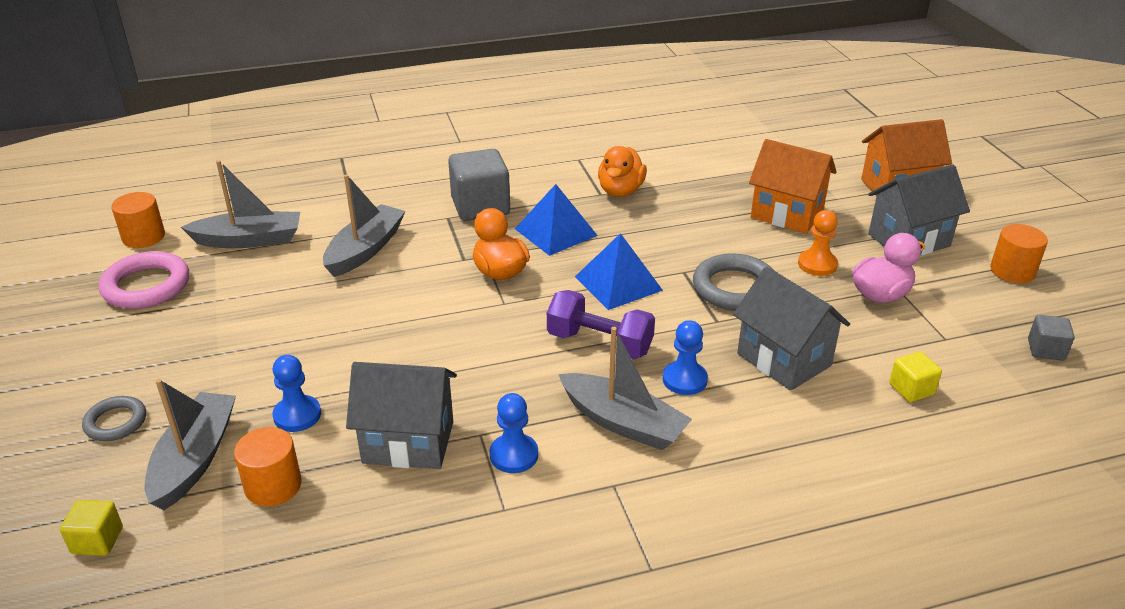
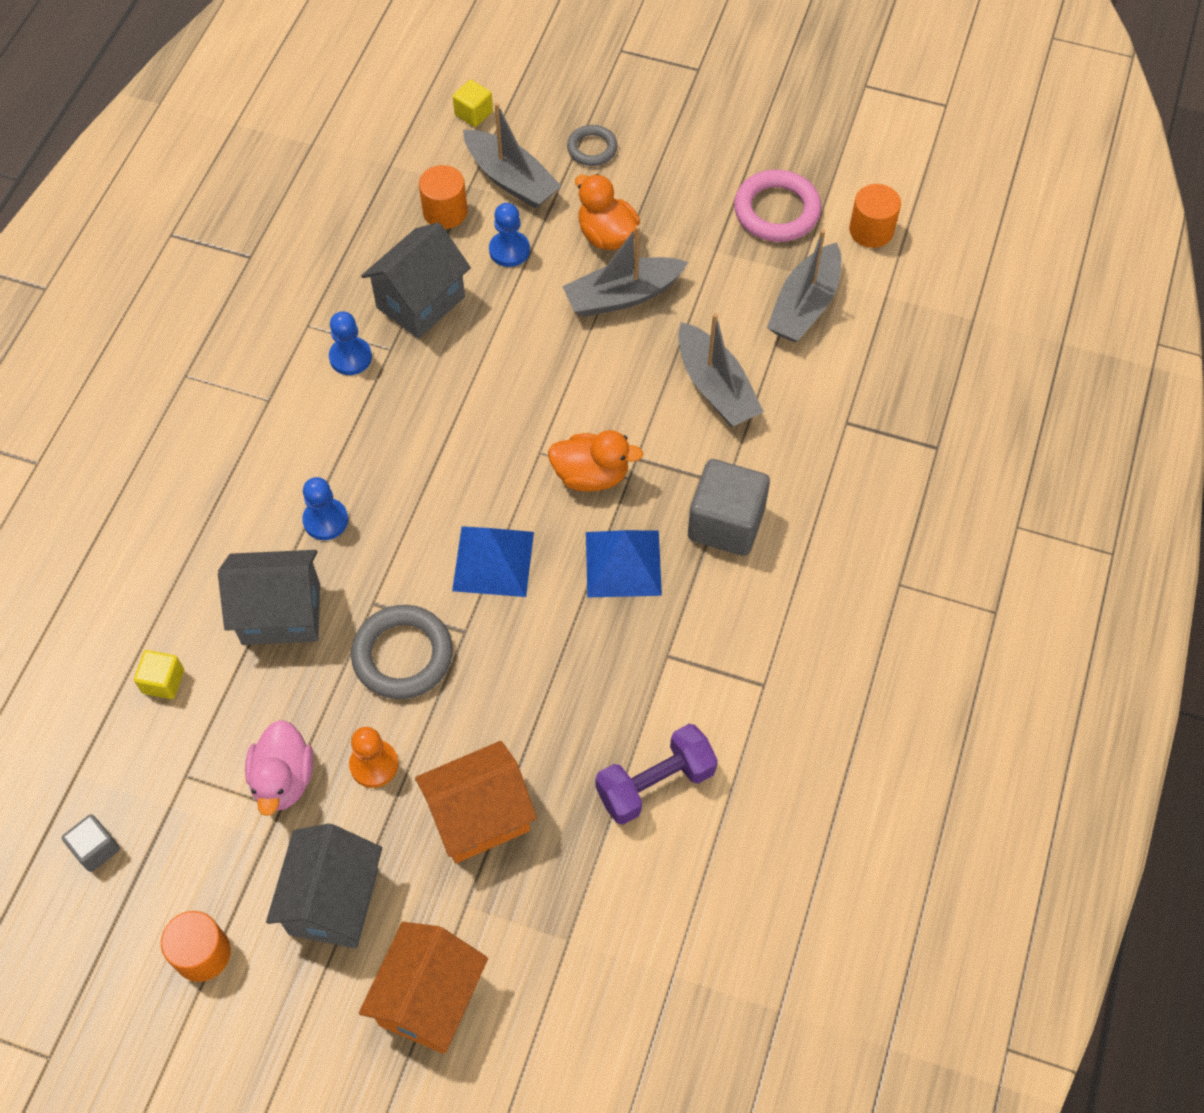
camera: 125 degrees right, 25 degrees up
purple dumbbell [547,290,655,359] -> purple dumbbell moved to [595,724,718,825]
grey boat [558,327,692,450] -> grey boat moved to [562,225,688,317]
orange duck [598,146,647,197] -> orange duck moved to [575,174,640,250]

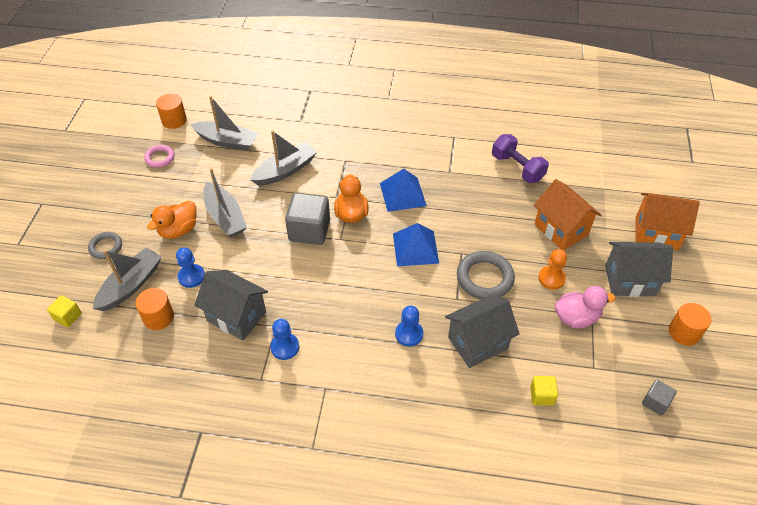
camera: 100 degrees left, 10 degrees down
grey house [218,550,320,645] -> grey house turned 75 degrees clockwise [445,295,519,368]
grey cube [688,459,770,556] -> grey cube moved to [285,193,330,245]
pink ring [734,170,822,242] -> pink ring [144,145,175,168], size x0.59

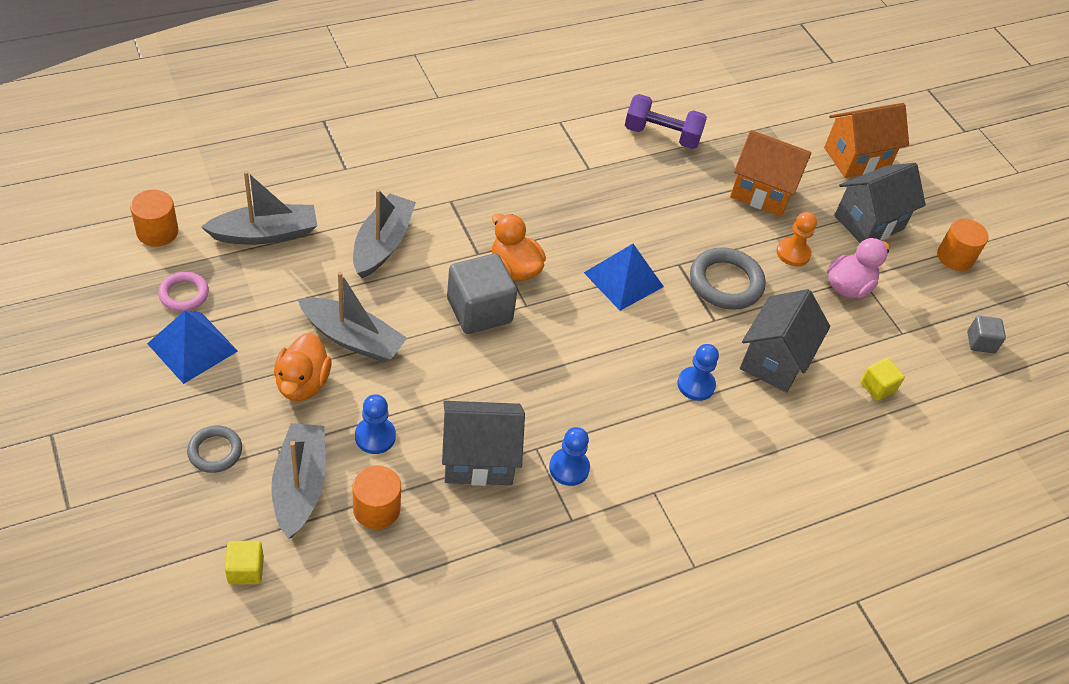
camera: 40 degrees left, 0 degrees up
blue pyramid [380,169,427,212] -> blue pyramid moved to [147,310,238,384]

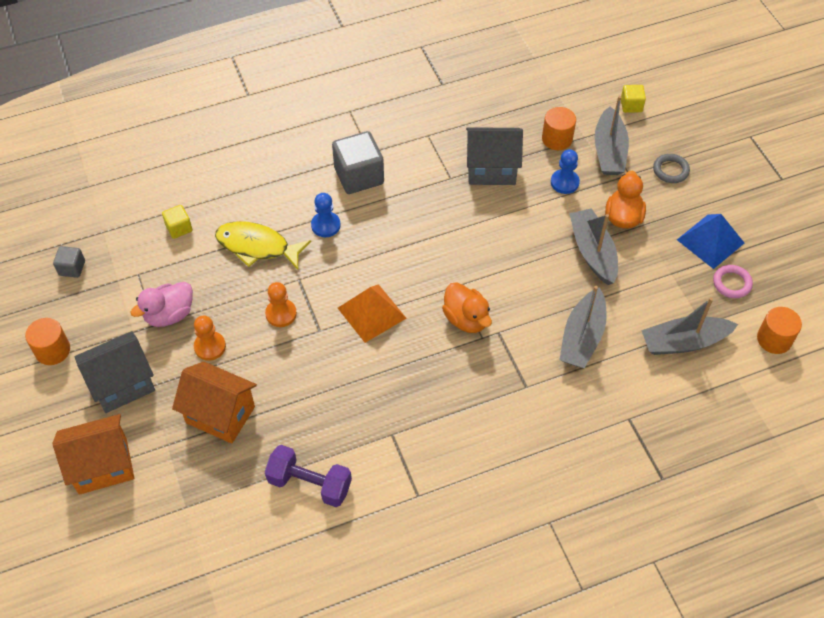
camera: 170 degrees left, 5 degrees up
grey boat [298,272,407,363] -> grey boat turned 45 degrees clockwise [569,208,618,285]
grey cube [447,253,517,334] -> grey cube moved to [332,131,384,194]
blue pawn [549,427,590,486] -> none
blue pyramid [584,244,664,311] -> orange pyramid [338,284,406,343]
grey ring [690,247,766,310] -> orange pawn [265,282,297,327]
grey house [740,289,830,393] -> yellow fish [215,221,311,270]

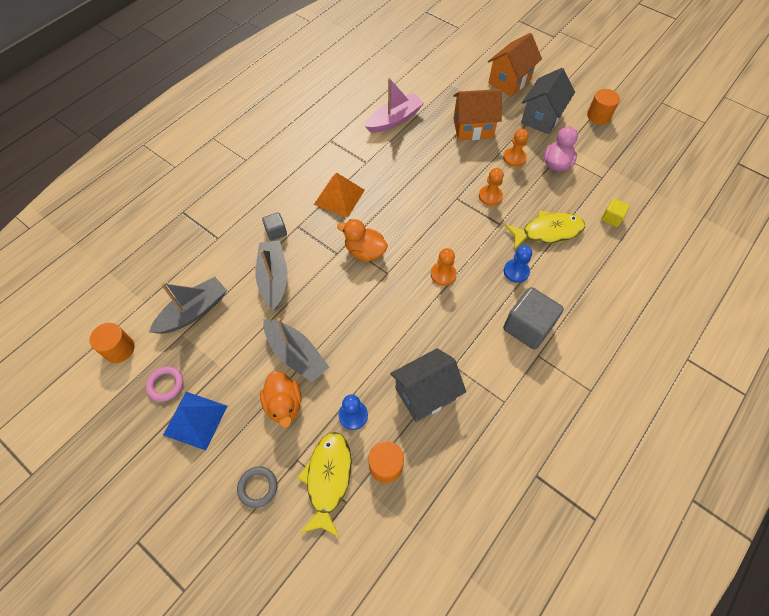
camera: 150 degrees right, 5 degrees up
grey cube [53,246,85,278] -> grey cube moved to [262,212,287,241]
purple dumbbell [265,445,352,507] -> pink boat [365,78,424,133]
orange pyramid [338,284,406,343] -> orange pyramid moved to [314,173,365,217]
grey boat [595,96,629,175] -> yellow fish [297,432,351,538]
yellow cube [621,85,646,113] -> none
none -> orange pawn [431,248,457,286]

